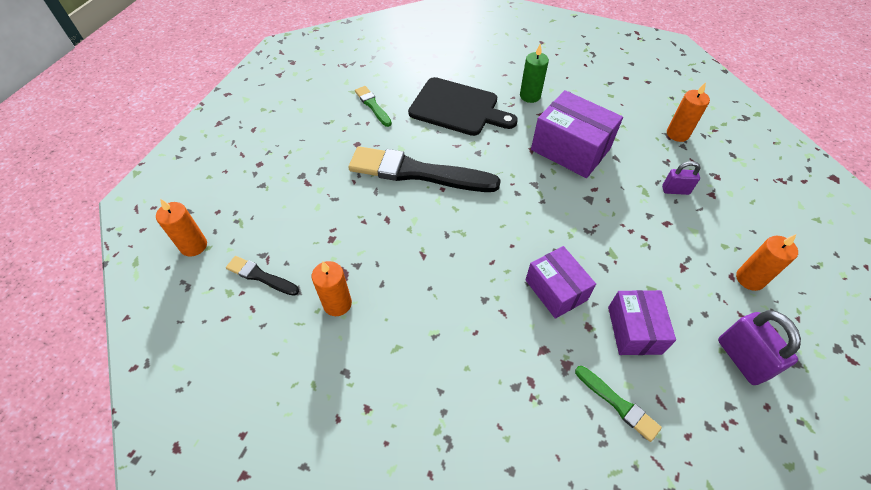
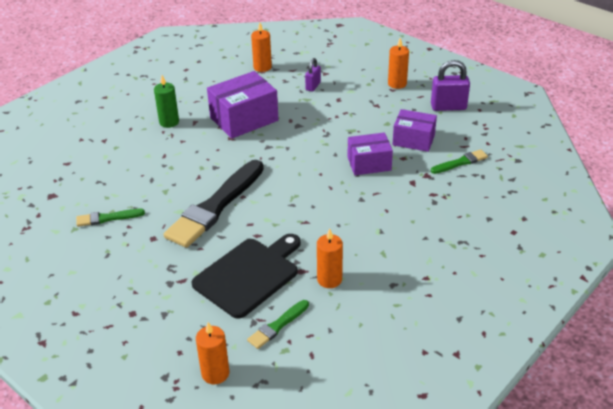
camera: 70 degrees left, 15 degrees down
black brush [226,256,299,296] -> green brush [247,300,309,349]
black cutting board [408,77,518,136] -> black cutting board moved to [192,234,301,319]

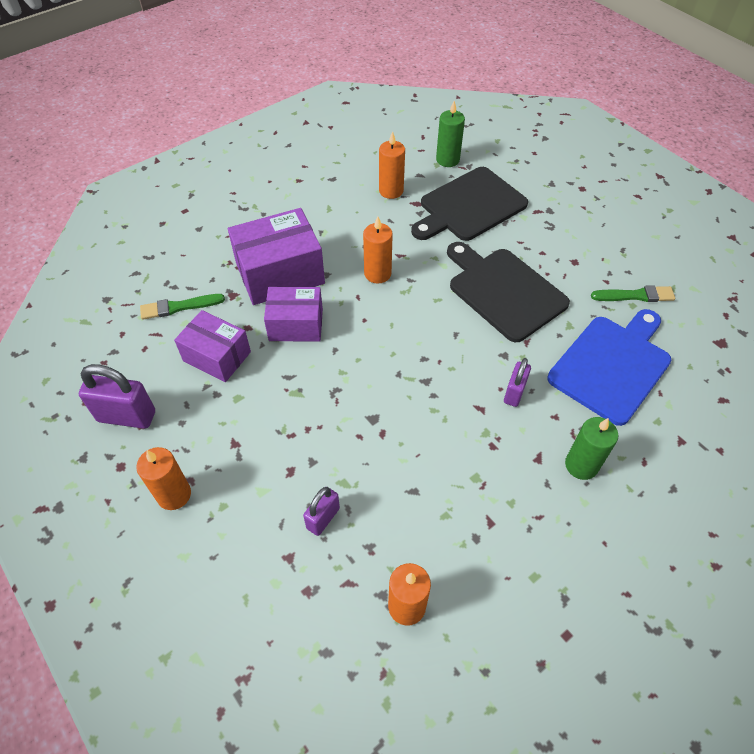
camera: 170 degrees left, 15 degrees up
black brush [164,160,264,248] -> black cutting board [447,242,570,342]
orange candle [196,322,229,384] -> orange candle moved to [363,217,393,284]
purple box [207,71,279,139] -> purple box moved to [228,208,325,305]
green brush [247,300,309,349] -> green candle [436,101,465,167]
none -> purple padlock [504,358,531,407]
none -> blue cutting board [547,309,672,426]

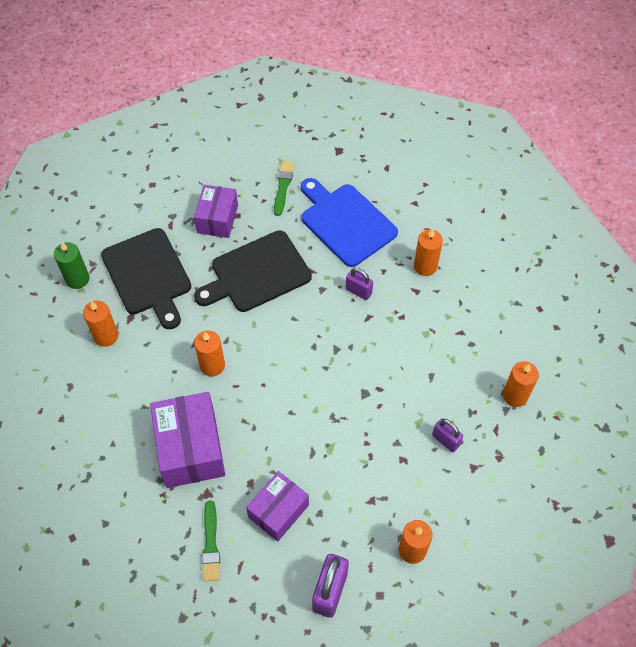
camera: 80 degrees left, 5 degrees up
purple box [264,287,323,341] -> purple box moved to [194,185,238,238]
green candle [565,417,618,480] -> orange candle [414,229,443,276]

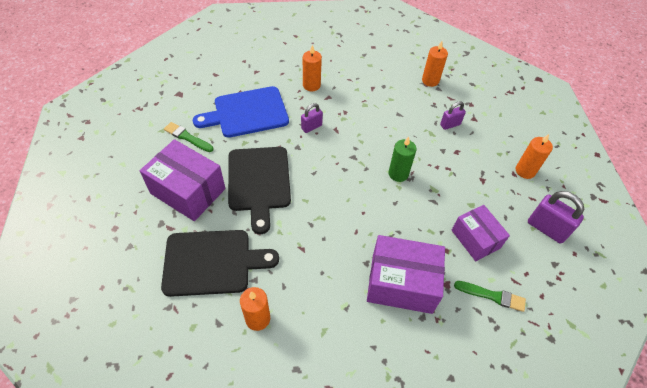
camera: 70 degrees left, 5 degrees down
green candle [54,242,89,289] -> green candle moved to [389,137,417,182]
purple box [194,185,238,238] -> purple box [140,139,225,221], size x1.54
orange candle [194,330,225,376] -> none

